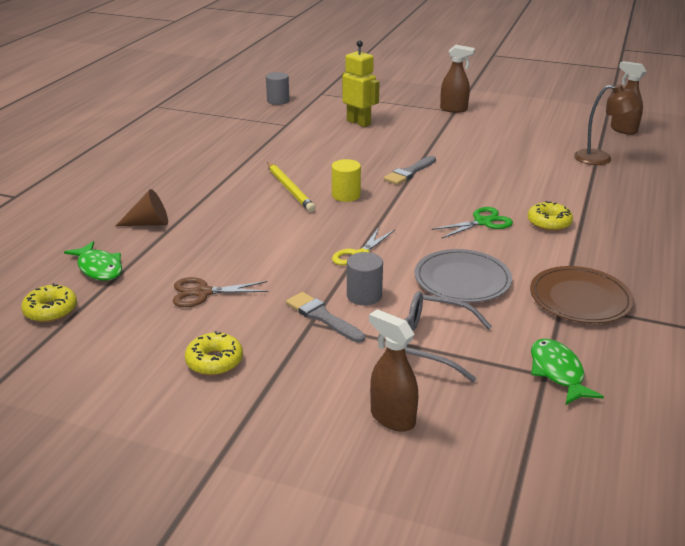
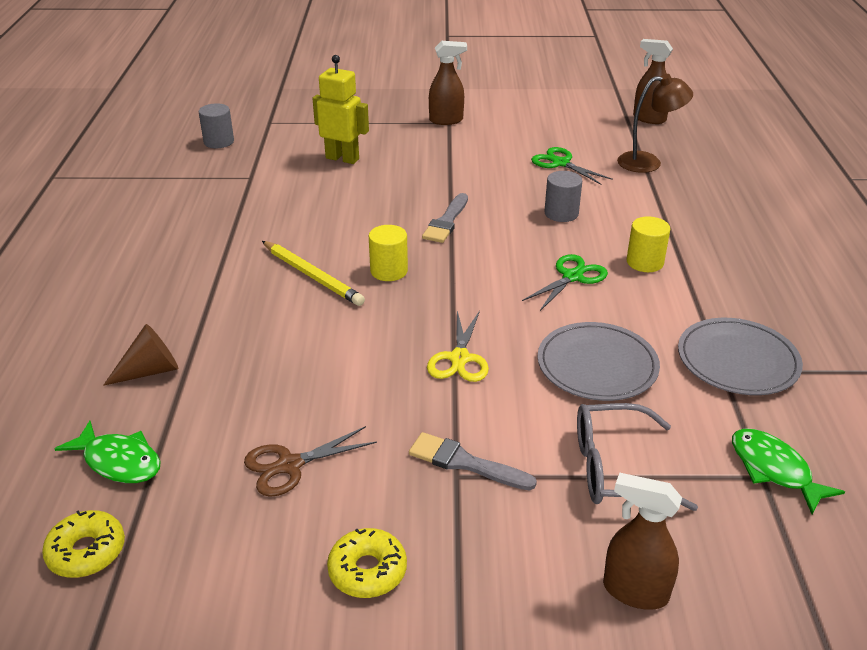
camera: 20 degrees left, 5 degrees up
grey cylinder [347,252,383,305] -> grey cylinder moved to [544,171,582,222]
yellow donut [528,201,573,231] -> yellow cylinder [627,216,670,272]
brown plate [530,266,634,323] -> grey plate [678,318,803,395]
none -> green scissors [531,147,613,185]

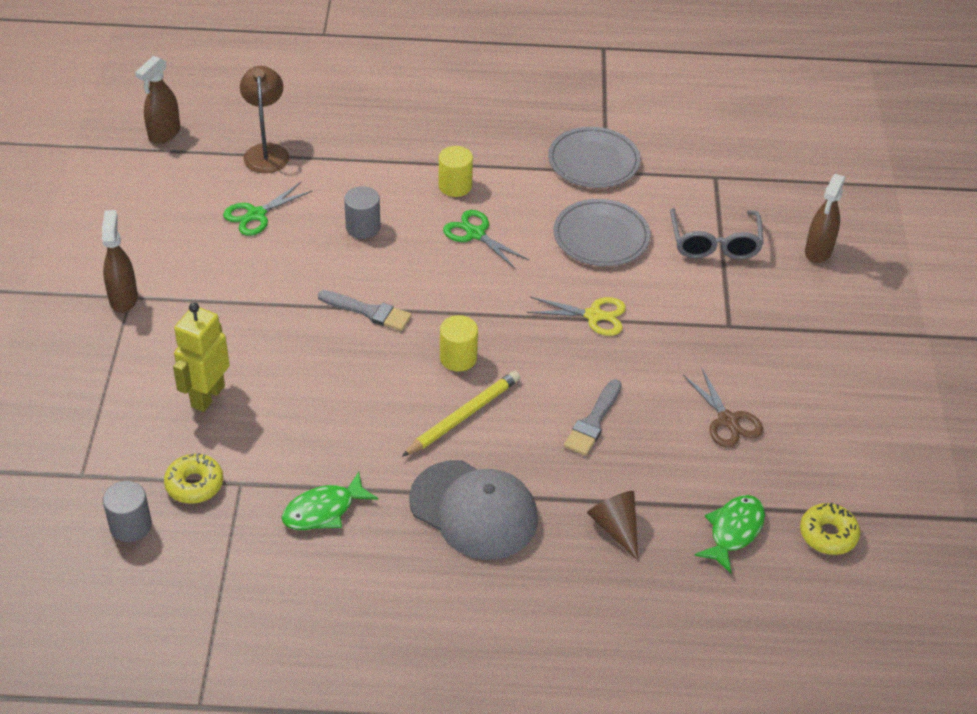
camera: 90 degrees left, 10 degrees up
yellow donut [327,528,407,598] -> yellow donut moved to [164,453,223,504]
grey brush [409,432,537,490] -> grey brush moved to [564,379,622,456]
green fish [732,428,845,514] -> green fish moved to [281,472,378,530]
none -> grey cap [409,460,538,560]

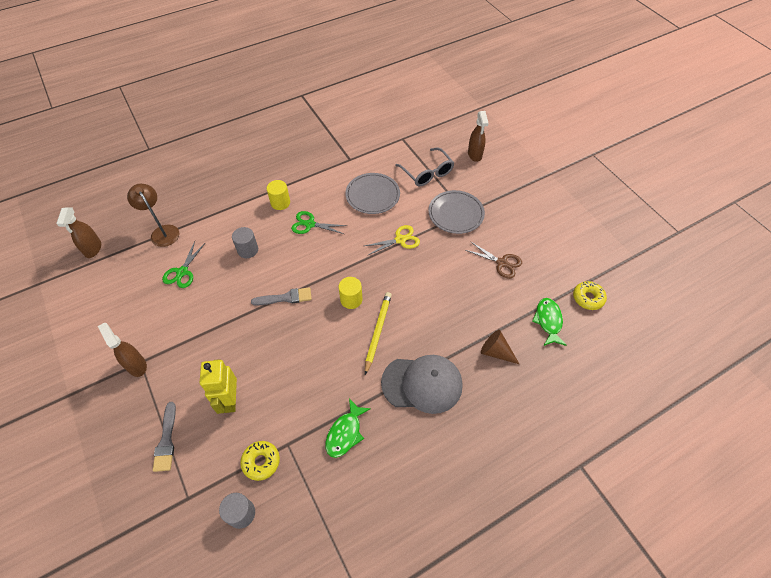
camera: 30 degrees left, 10 degrees up
grey plate [548,127,641,188] -> grey plate moved to [428,190,485,234]
grey brush [564,379,622,456] -> grey brush moved to [153,402,176,472]

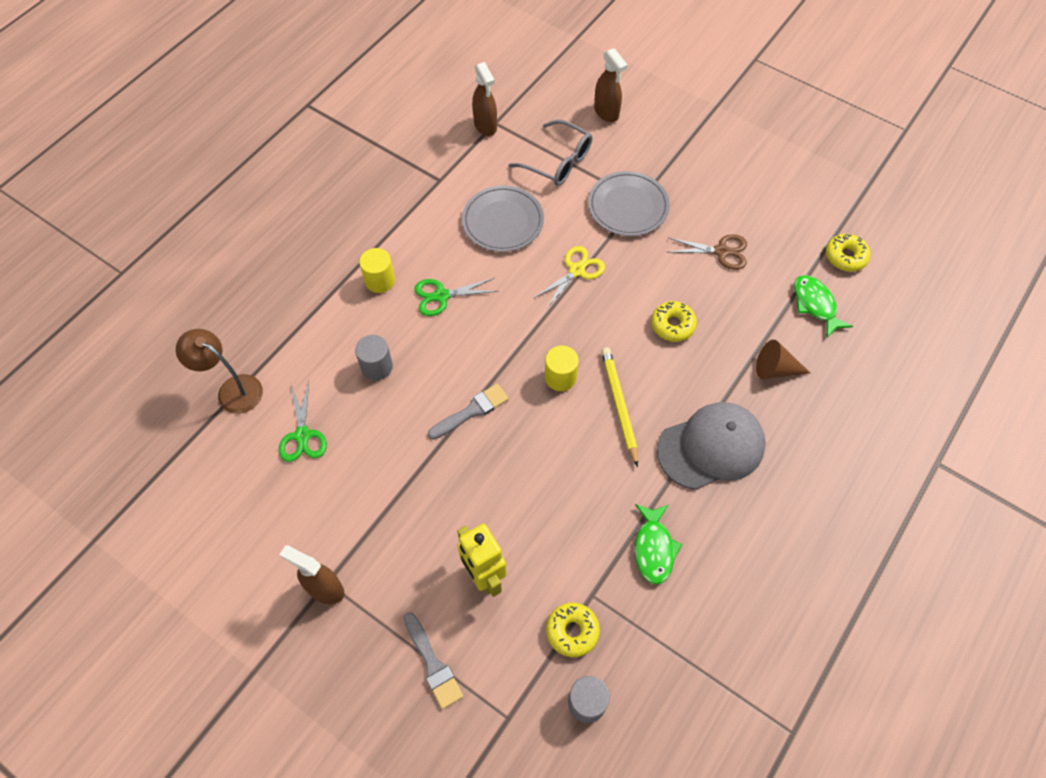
camera: 25 degrees left, 5 degrees up
brown spray bottle [56,207,101,258] -> brown spray bottle moved to [472,62,497,136]
none -> yellow donut [651,301,697,342]

